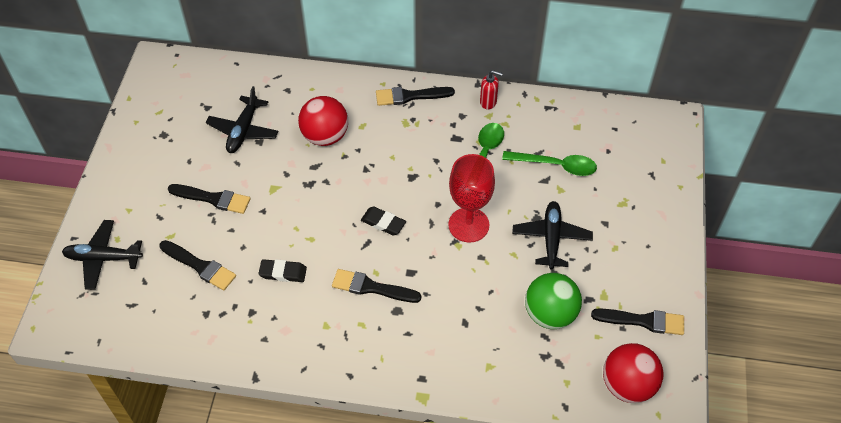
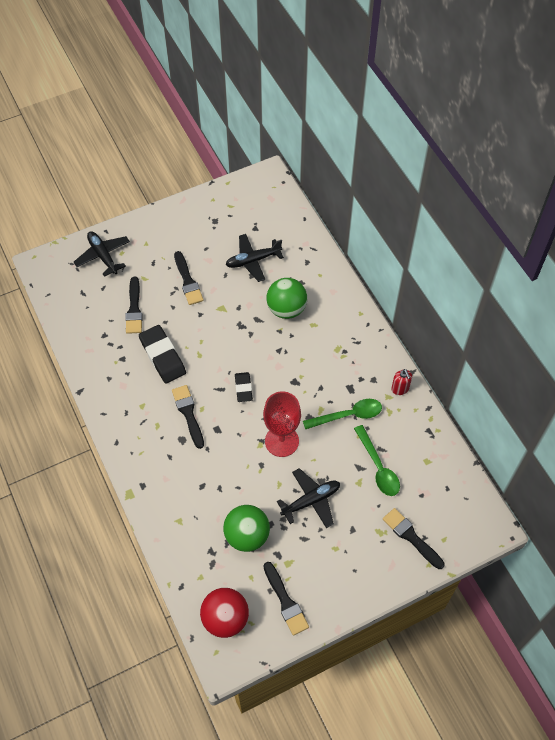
camera: 55 degrees right, 5 degrees up
black eraser [258,259,307,282] -> black eraser [139,325,186,383], size x1.70
red ball [298,96,348,146] -> green ball [266,278,307,319]
black brush [376,87,455,106] -> black brush moved to [383,508,445,569]

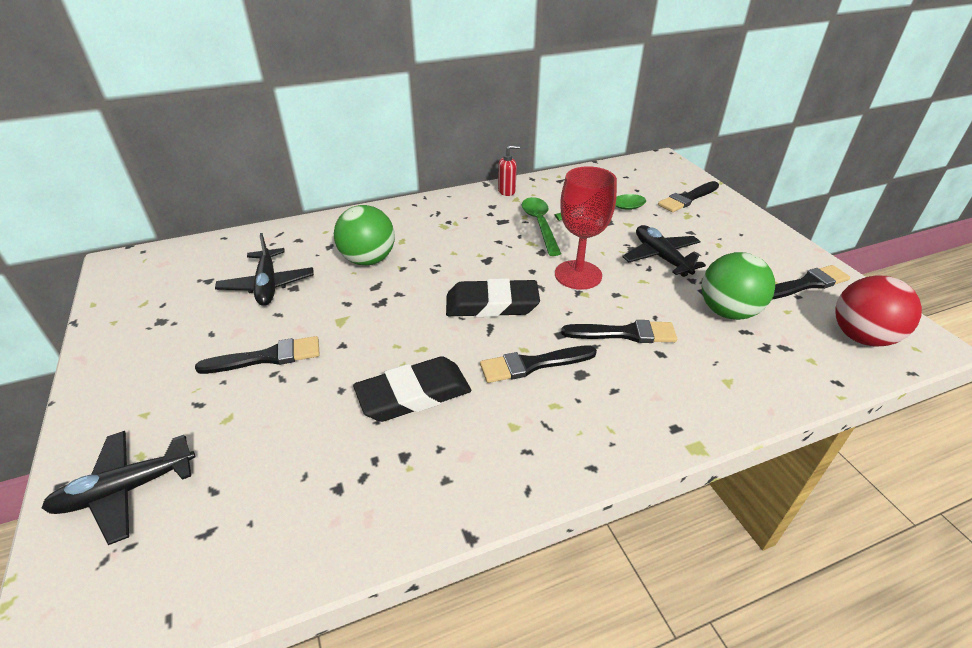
camera: 85 degrees left, 20 degrees down
black brush [125,276,142,334] -> black brush moved to [561,320,677,343]
black eraser [235,372,253,402] -> black eraser [446,278,540,317], size x1.70

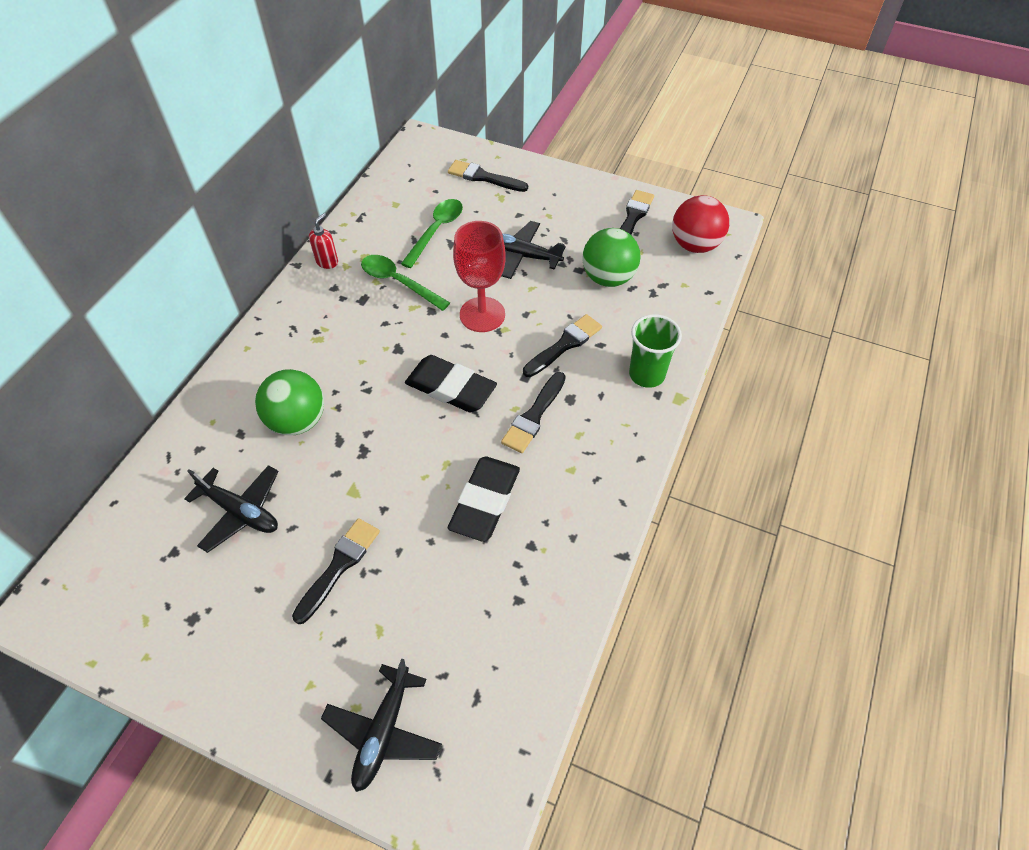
camera: 45 degrees left, 15 degrees up
black eraser [446,278,540,317] -> black eraser turned 75 degrees clockwise [405,355,497,412]
black brush [658,181,719,212] -> black brush turned 105 degrees clockwise [448,160,528,192]
none -> green cup [629,314,682,388]

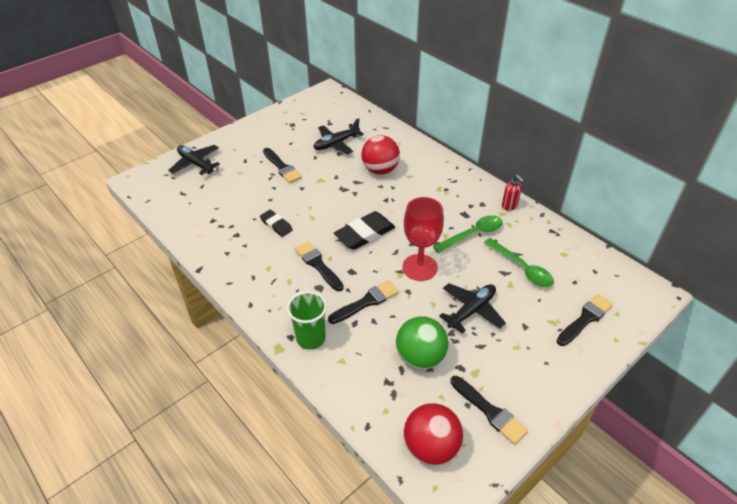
camera: 115 degrees right, 10 degrees down
green ball [255,369,324,435] -> red ball [361,135,400,174]
black eraser [448,456,520,542] -> black eraser [260,210,293,237], size x0.59
black brush [523,314,602,377] -> black brush turned 105 degrees counterclockwise [328,280,399,324]

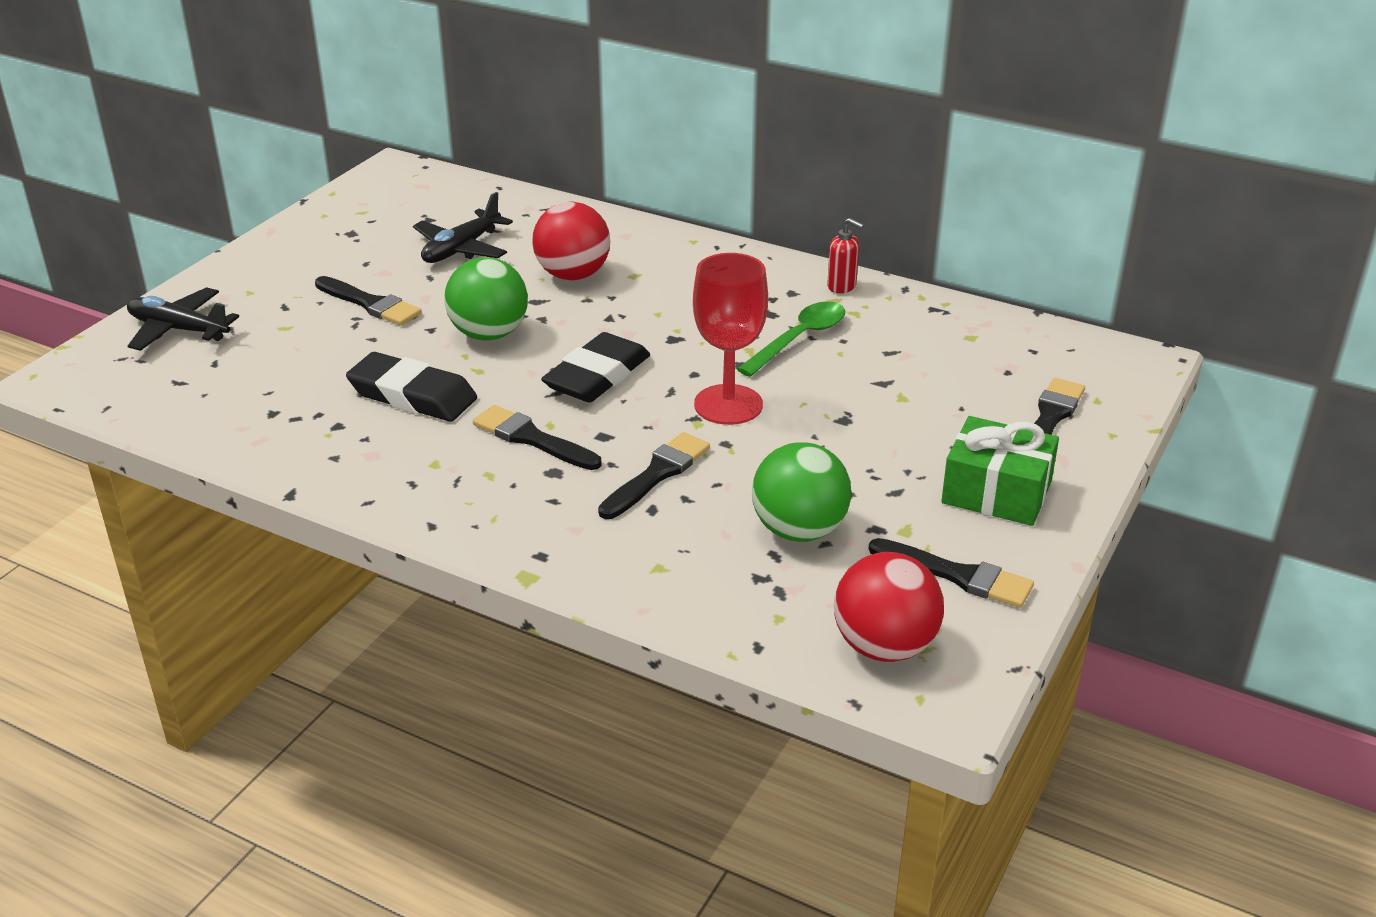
camera: 20 degrees left, 10 degrees down
black eraser [260,210,293,237] -> black eraser [346,352,477,422], size x1.70
green cup [287,291,327,349] -> none
black plane [439,283,506,333] -> none
green spoon [484,238,554,287] -> none
none -> green ball [444,257,528,341]
none -> green gift [941,416,1059,526]

